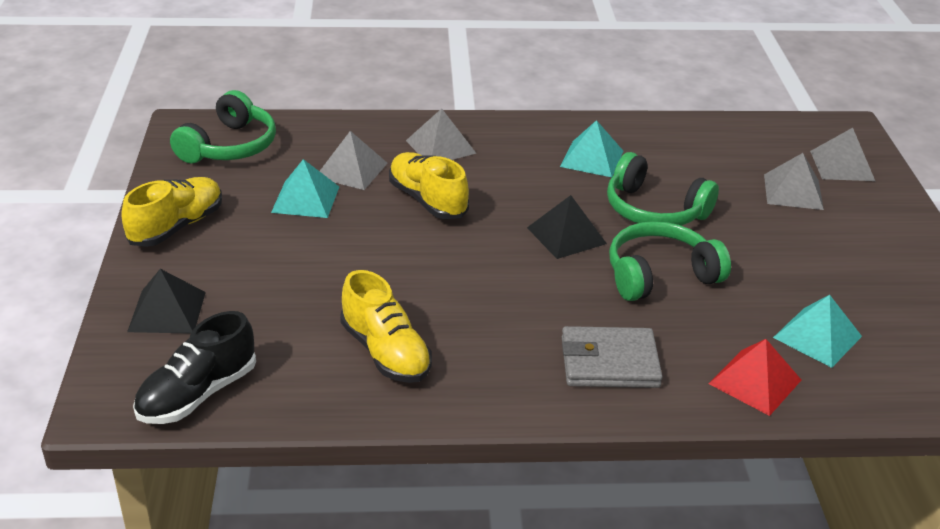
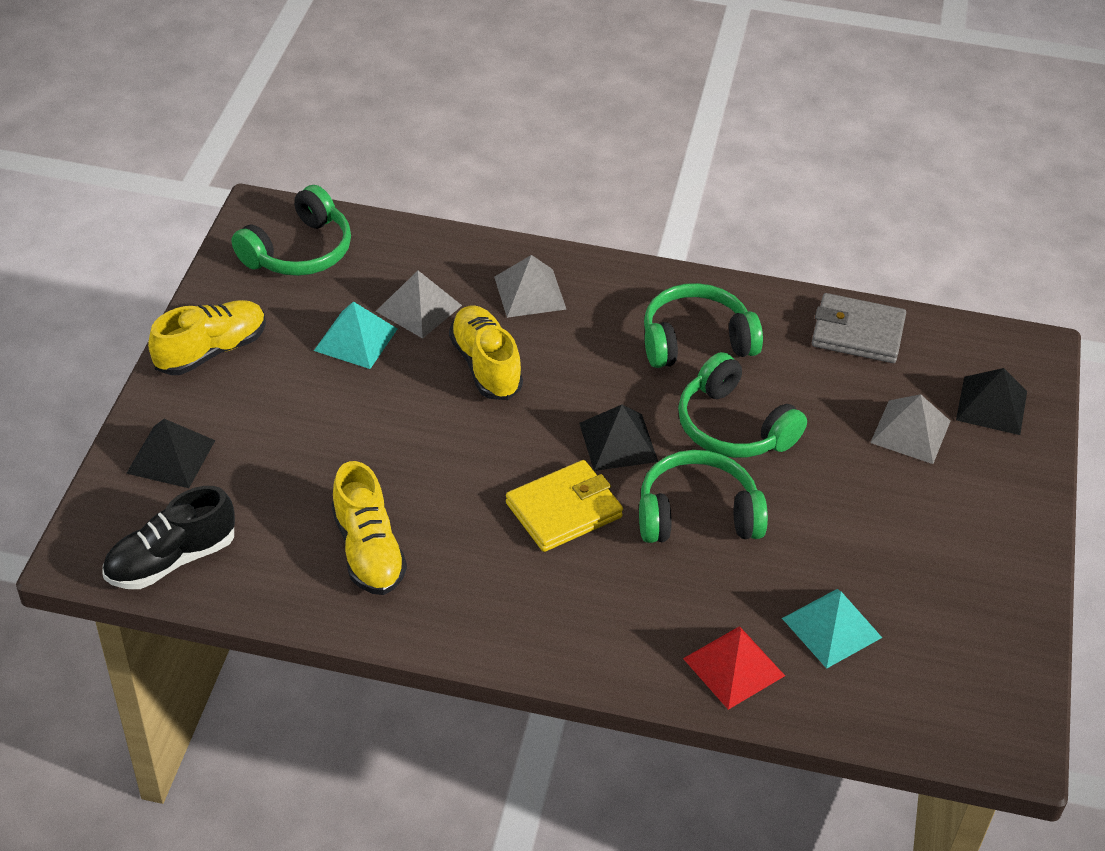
camera: 15 degrees right, 10 degrees up
turquoise pyramid [560,120,623,177] -> green headphones [644,283,763,368]
grey wallet [562,326,662,388] -> grey wallet moved to [812,293,906,363]
grey pyramid [810,128,875,181] -> black pyramid [956,368,1027,435]
none -> yellow wallet [506,460,623,552]

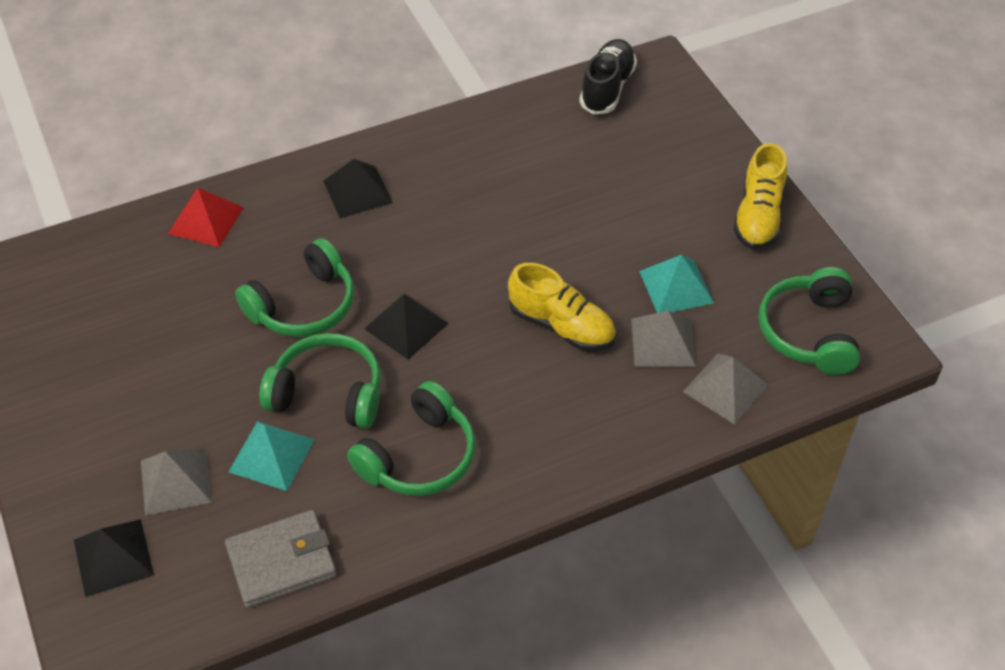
camera: 145 degrees right, 5 degrees up
black pyramid [126,419,215,488] -> black pyramid moved to [323,159,393,218]
yellow shoe [331,461,407,595] -> none
grey pyramid [494,255,566,318] -> grey pyramid moved to [683,354,769,424]
yellow wallet [506,460,623,552] -> none
turquoise pyramid [782,589,882,669] -> turquoise pyramid moved to [228,422,315,491]

